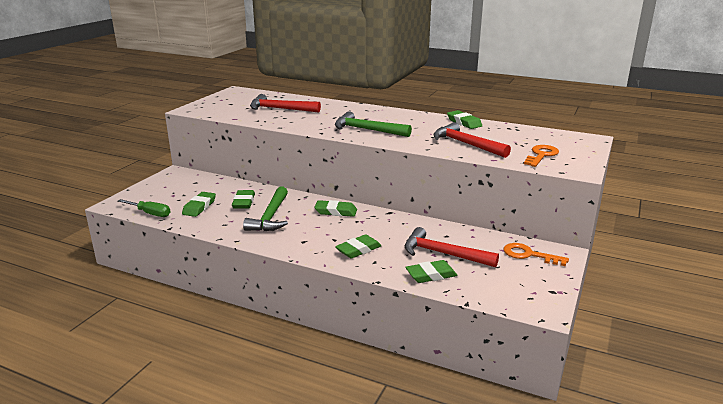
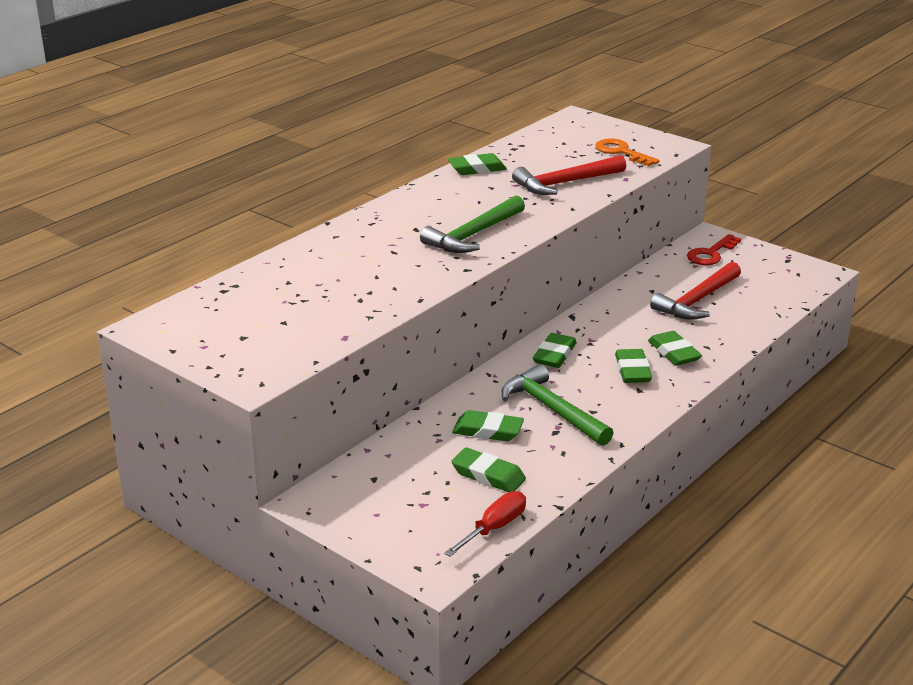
camera: 75 degrees left, 5 degrees up
green screwdriver [118,199,170,217] -> red screwdriver [444,491,526,557]
green hammer [243,186,288,231] -> green hammer turned 150 degrees counterclockwise [501,364,613,446]
red hammer [250,94,321,113] -> none
green eraser [406,260,458,283] -> green eraser moved to [615,349,652,383]
orange key [504,243,569,266] -> red key [687,234,741,265]

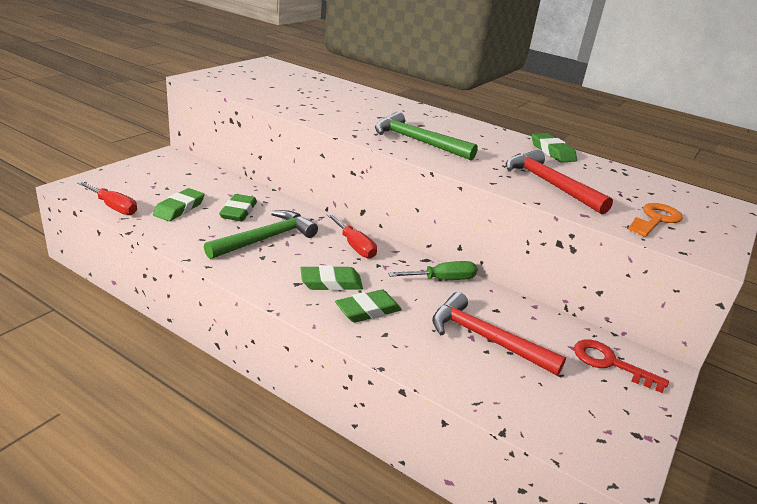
camera: 80 degrees right, 0 degrees up
green eraser [533,333,577,368] -> red screwdriver [326,213,377,259]
none -> green screwdriver [388,261,477,280]

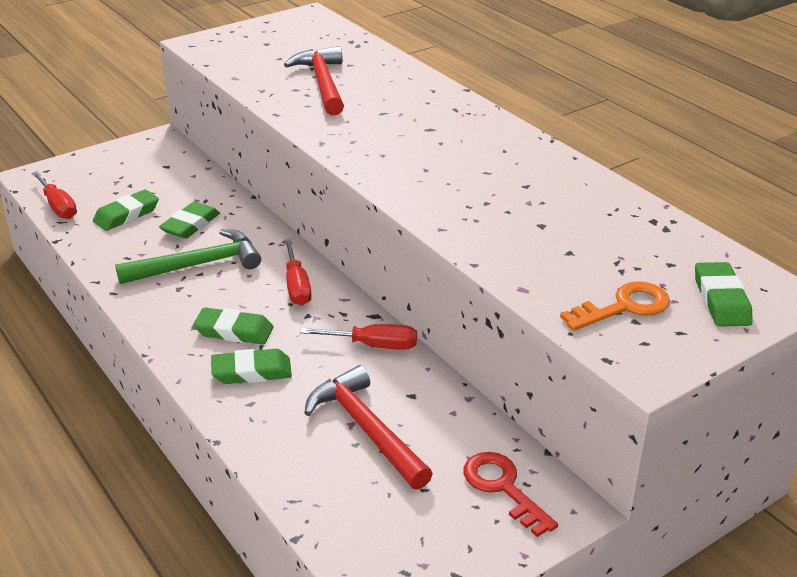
camera: 25 degrees right, 5 degrees up
green hammer [375,112,478,160] -> none
green screwdriver [388,261,477,280] -> red screwdriver [300,324,417,350]
red hammer [506,150,613,214] -> red hammer moved to [284,46,344,115]
green eraser [532,133,577,163] -> green eraser moved to [695,262,753,327]

